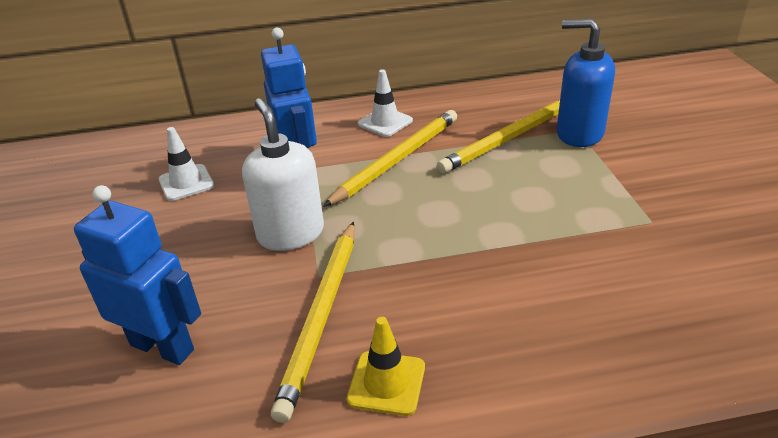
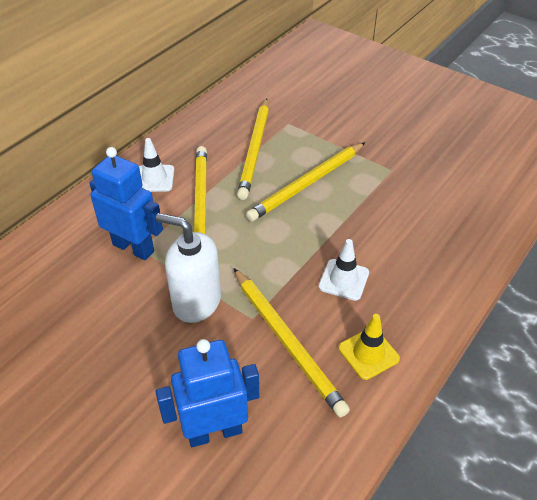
camera: 45 degrees left, 10 degrees up
white traffic cone [159,127,214,201] -> white traffic cone moved to [319,239,369,301]
blue soap dispenser [557,19,615,147] -> none
none -> yellow pencil [246,142,365,222]

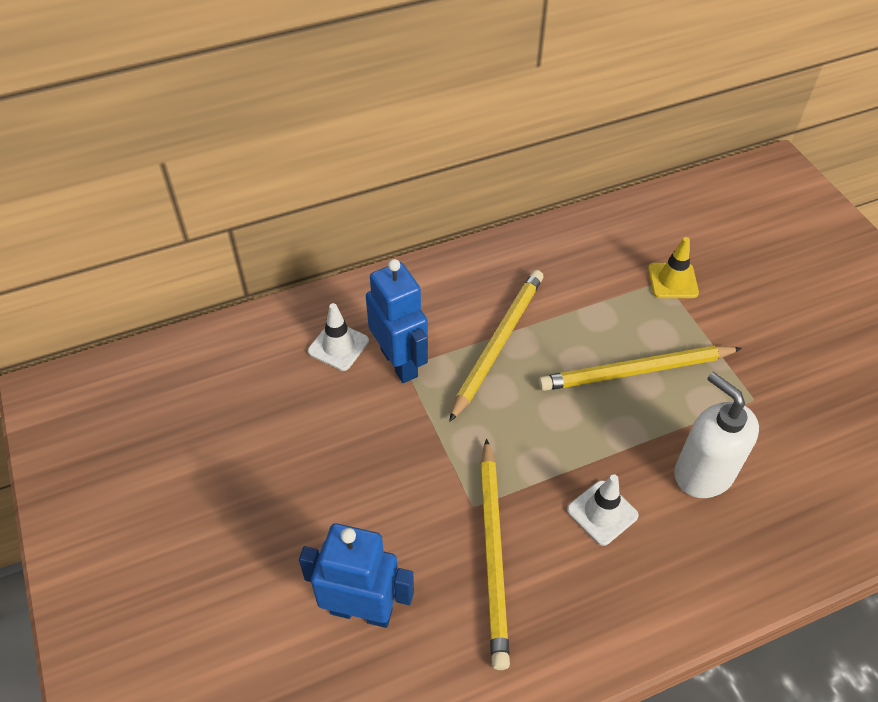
camera: 30 degrees right, 5 degrees up
white traffic cone [139,138,174,192] -> white traffic cone moved to [308,303,369,371]
white soap dispenser [156,213,221,323] -> white soap dispenser moved to [674,372,759,498]
yellow pencil [237,98,269,200] -> none
yellow traffic cone [338,314,400,380] -> yellow traffic cone moved to [648,237,699,298]

